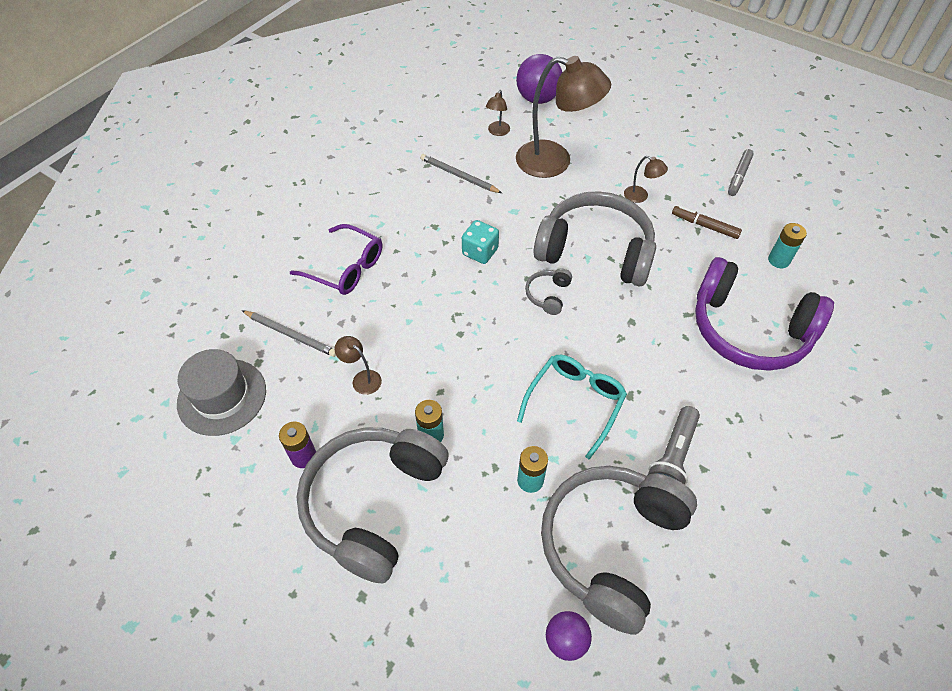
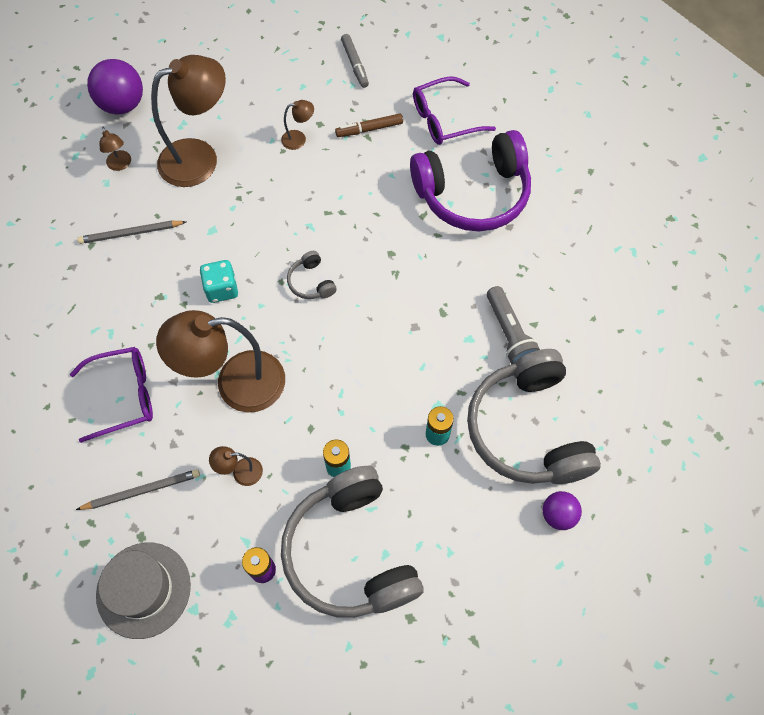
camera: 45 degrees left, 10 degrees up
turquoise glasses [517,355,627,460] -> none
grey headphones [534,191,656,286] -> none
turquoise battery [768,223,807,268] -> purple glasses [413,76,496,145]
none -> brown lamp [156,310,285,413]

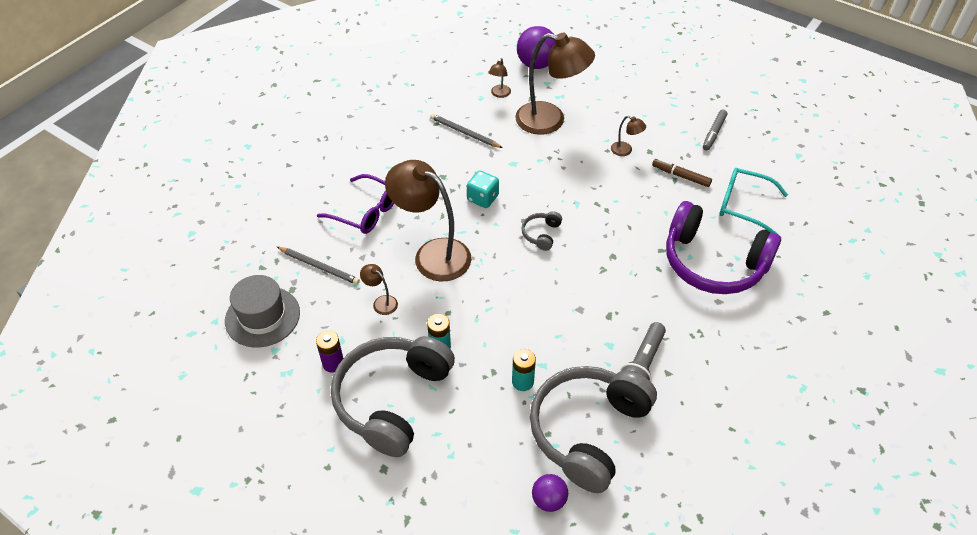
camera: 45 degrees right, 15 degrees down
purple glasses [413,76,496,145] -> turquoise glasses [719,168,788,234]

